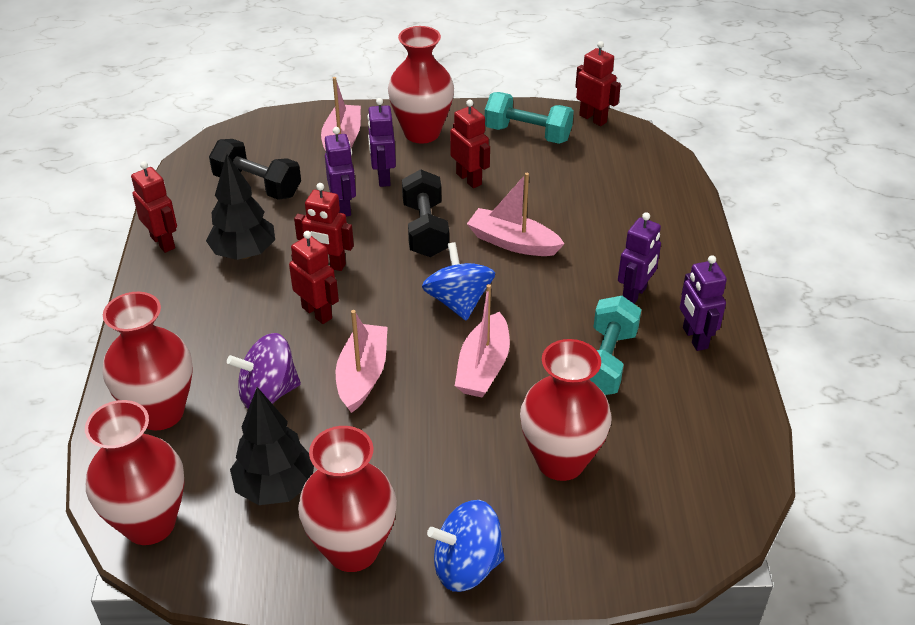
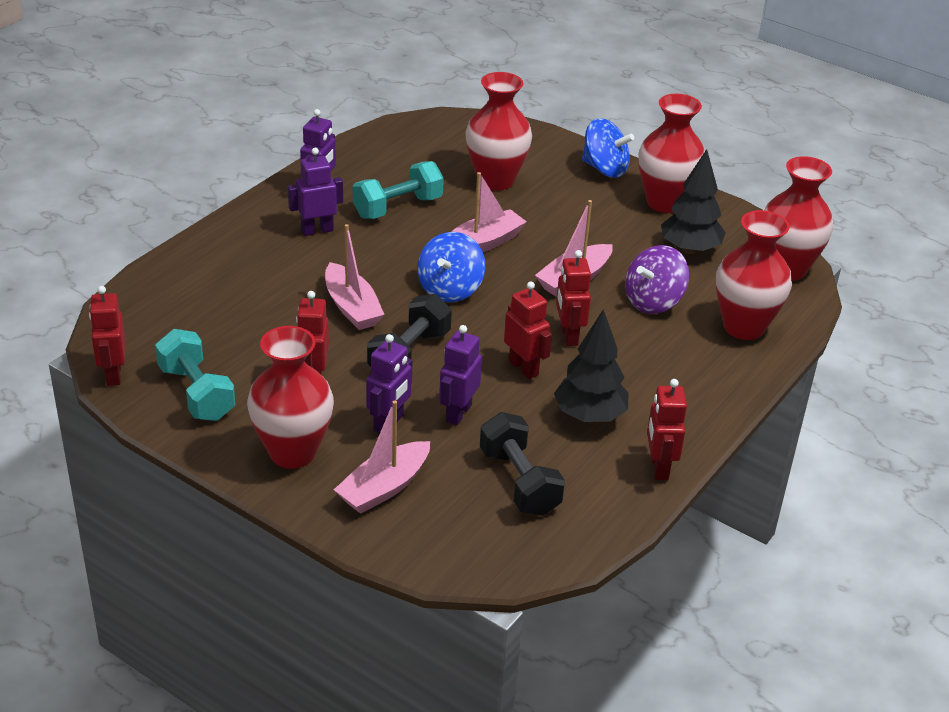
camera: 145 degrees left, 5 degrees down
purple spinning top [227,333,301,409] -> purple spinning top turned 120 degrees clockwise [625,245,689,314]

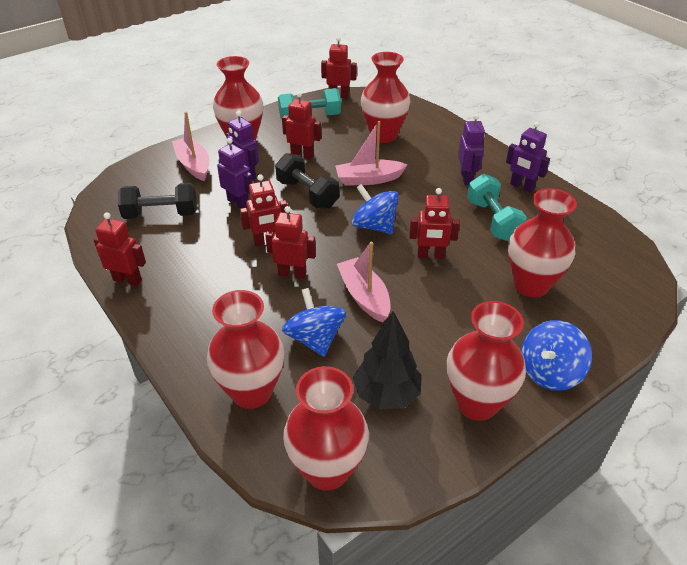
camera: 110 degrees right, 5 degrees up
pink boat [451,172,527,252] -> red robot [409,188,460,259]
black tree [554,309,629,422] -> none
purple spinning top [625,245,689,314] -> blue spinning top [282,288,346,357]
none -> red vase [361,52,410,143]

